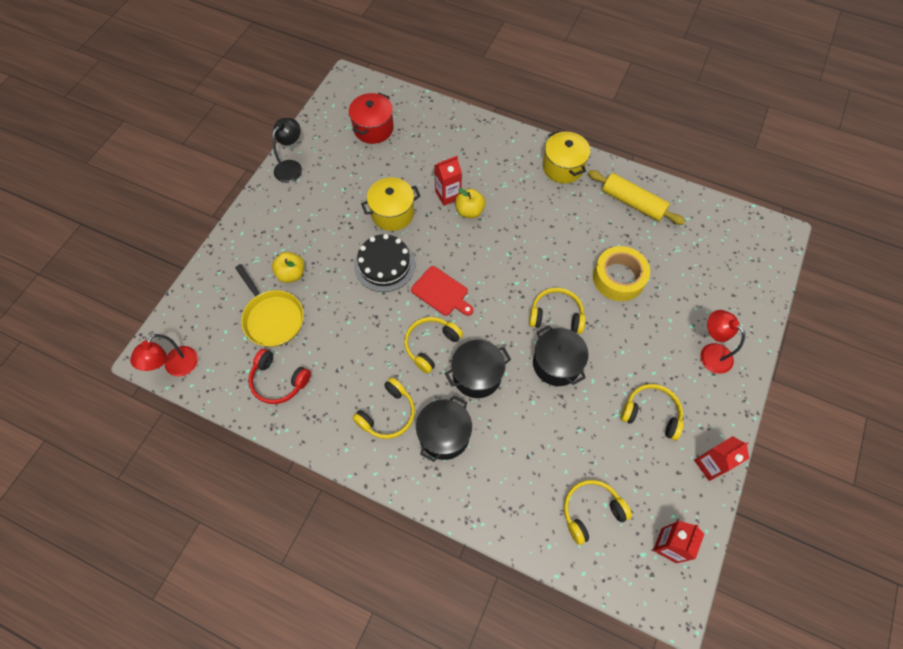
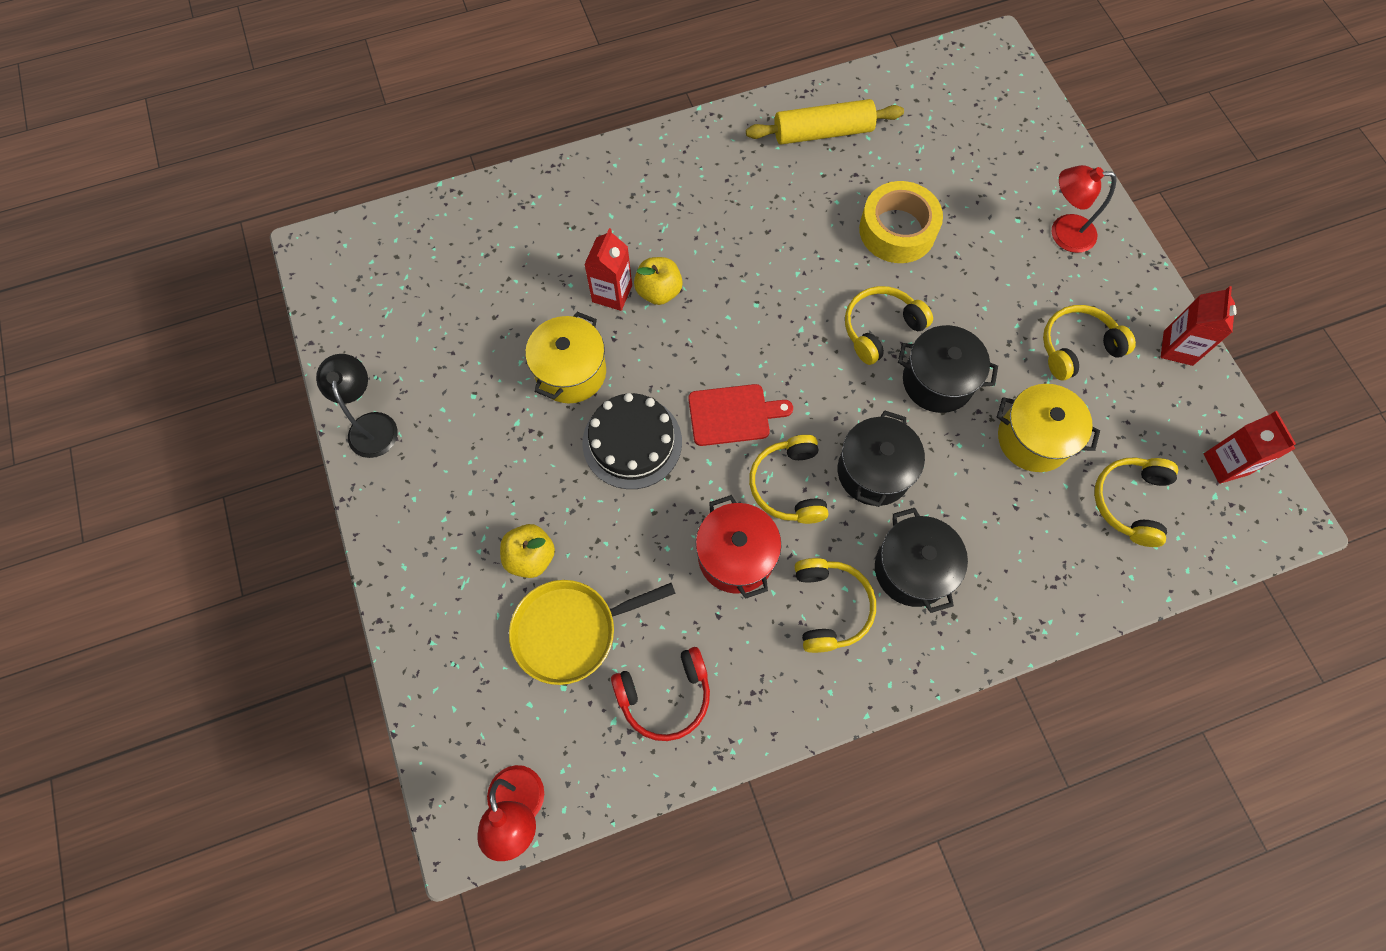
camera: 45 degrees left, 5 degrees up
yellow pan [235,264,304,347] -> yellow pan turned 150 degrees clockwise [509,580,676,685]
red pot [349,93,394,144] -> red pot moved to [696,495,781,599]
yellow pot [543,130,590,183] -> yellow pot moved to [997,384,1100,472]

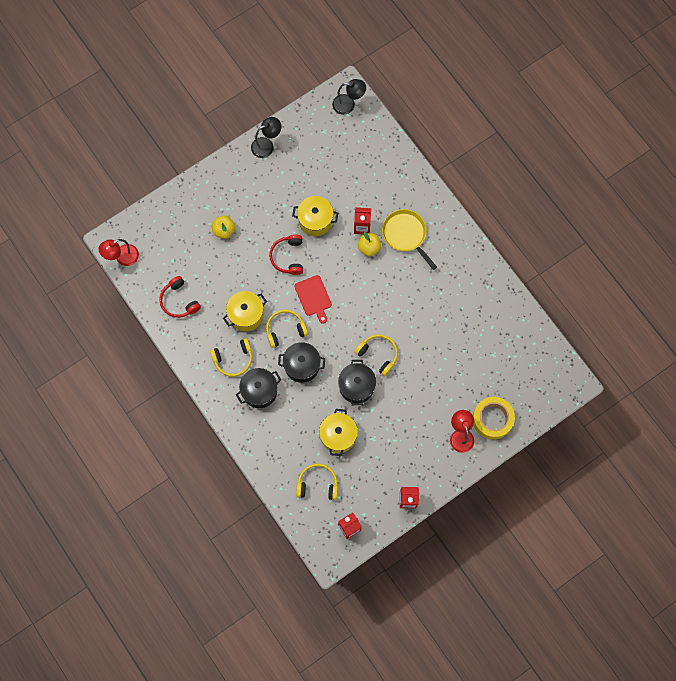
camera: 75 degrees right, 5 degrees up
yellow pan [509,580,676,685] -> yellow pan moved to [382,209,437,270]
black cake [582,393,682,489] -> red headphones [269,234,303,275]
red pot [696,495,781,599] -> yellow pot [223,291,267,331]
yellow rolling pin [746,99,904,145] -> none
yellow tape [859,181,943,263] -> yellow tape moved to [473,397,515,440]
yellow headphones [1043,305,1136,380] -> none
none -> black lamp [332,79,366,115]

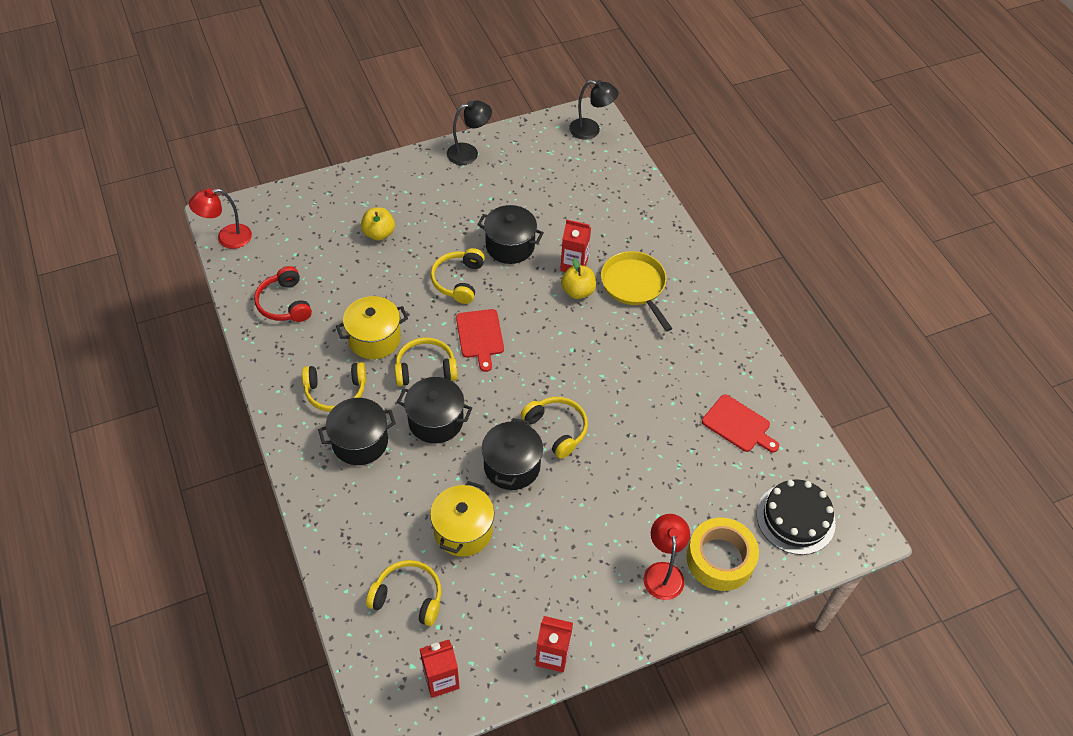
camera: 10 degrees right, 20 degrees down
red headphones [269,234,303,275] -> yellow headphones [430,248,485,304]
yellow pot [292,196,338,236] -> black pot [477,205,544,264]
none -> red cutting board [702,394,779,452]
none -> black cake [757,479,836,555]

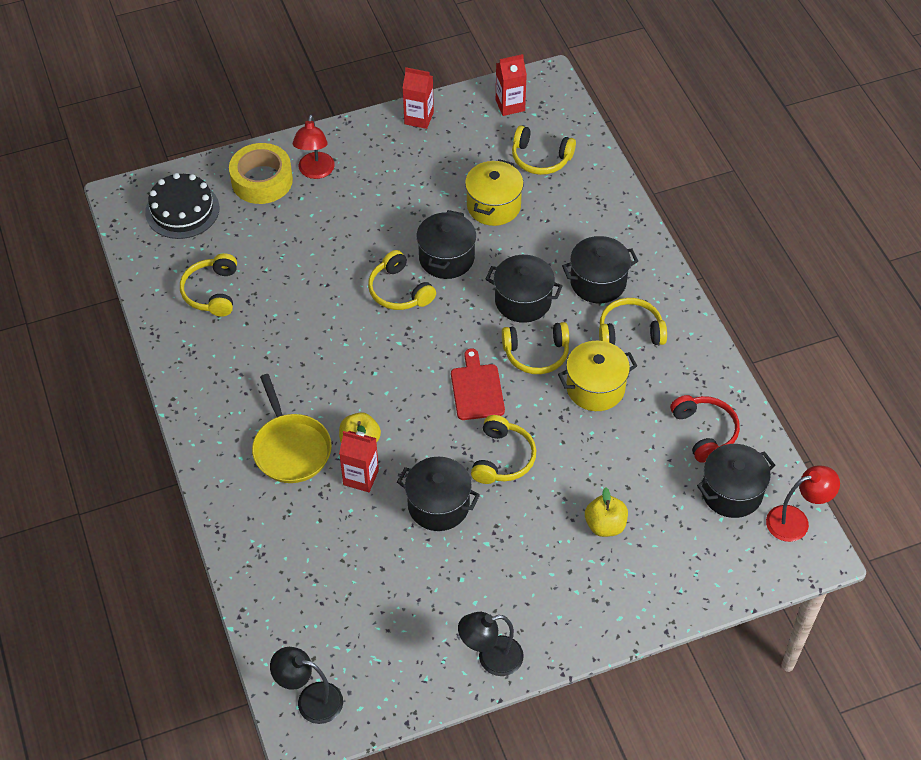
camera: 175 degrees left, 0 degrees up
red cutting board [702,394,779,452] -> yellow headphones [180,253,237,317]
none -> black pot [697,444,775,518]

